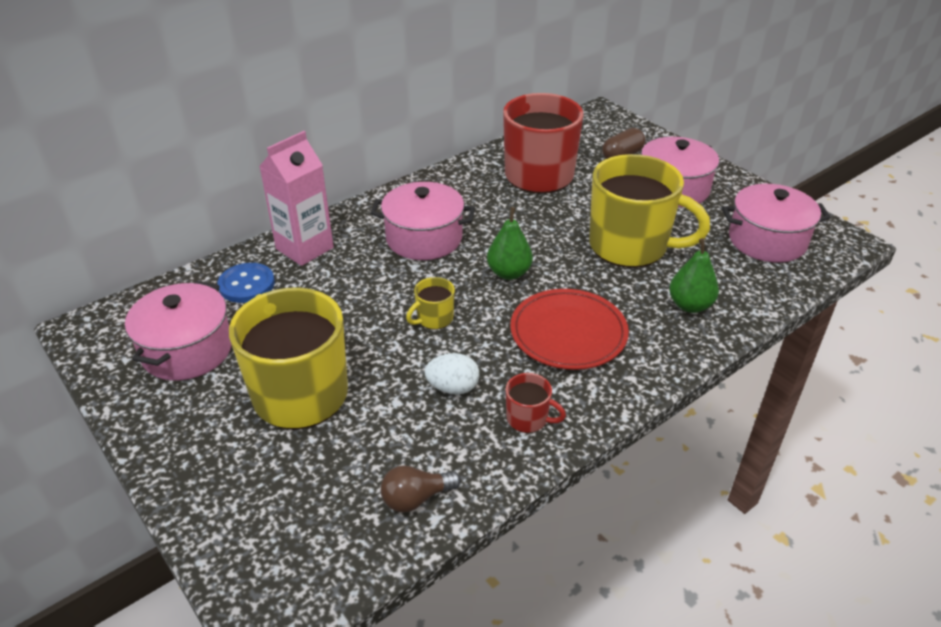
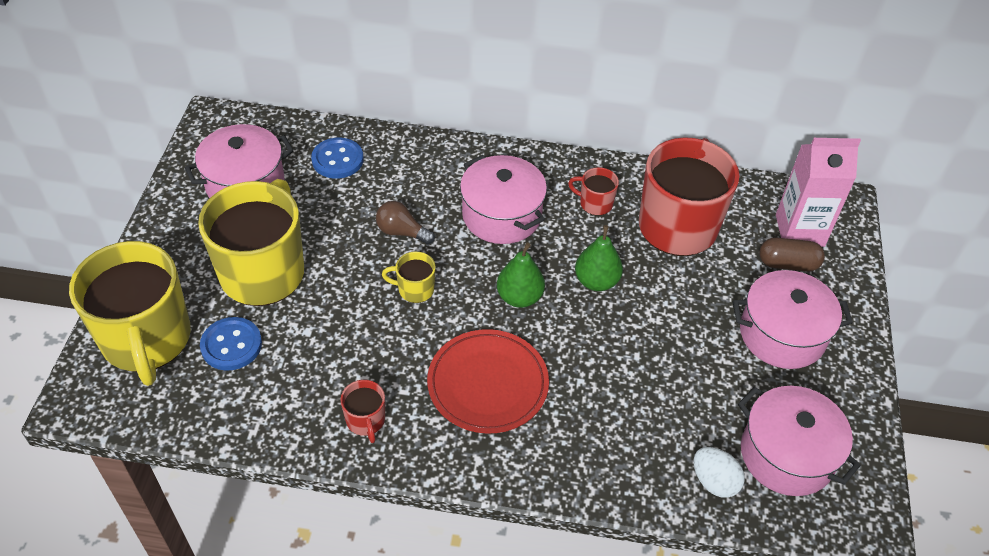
camera: 45 degrees right, 10 degrees up
pink carton [259,131,334,266] -> pink carton moved to [776,138,861,247]
brown light bulb [381,465,461,513] -> brown light bulb moved to [376,201,435,244]
white egg [424,353,479,395] -> white egg moved to [694,447,745,498]
yellow mug [589,154,710,268] -> yellow mug moved to [69,241,191,386]
green pear [669,238,719,313] -> green pear moved to [575,225,623,291]
none -> blue button [200,317,262,371]
none -> red mug [568,167,619,216]

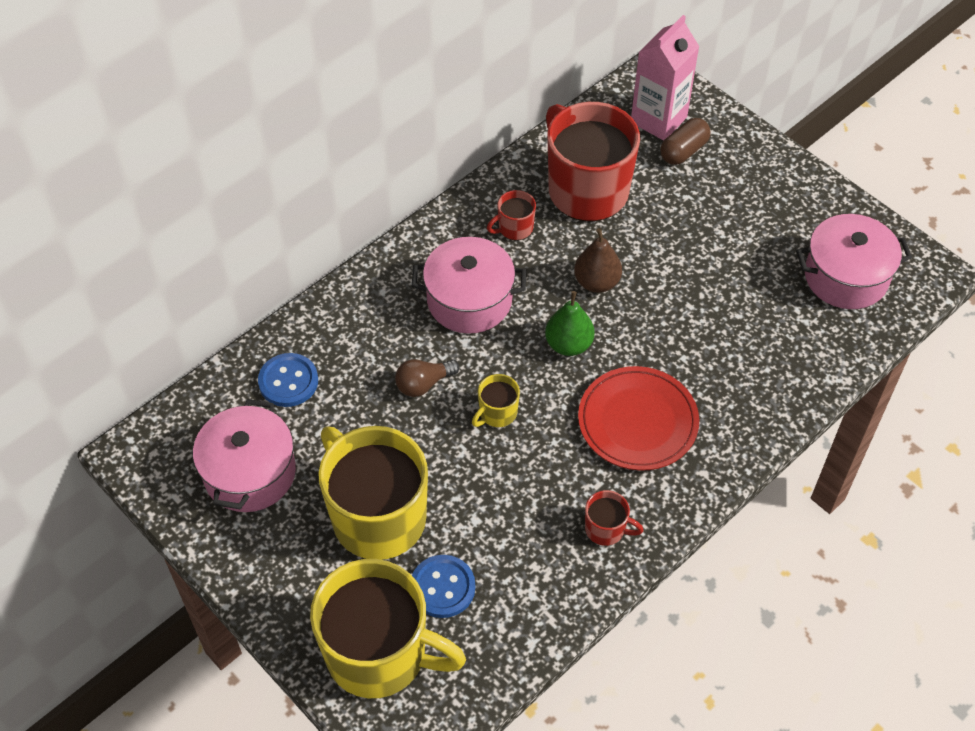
camera: 50 degrees left, 5 degrees up
green pear [575,225,623,291] -> brown pear [574,228,622,293]
white egg [694,447,745,498] -> none
pink pot [733,270,853,369] -> none

